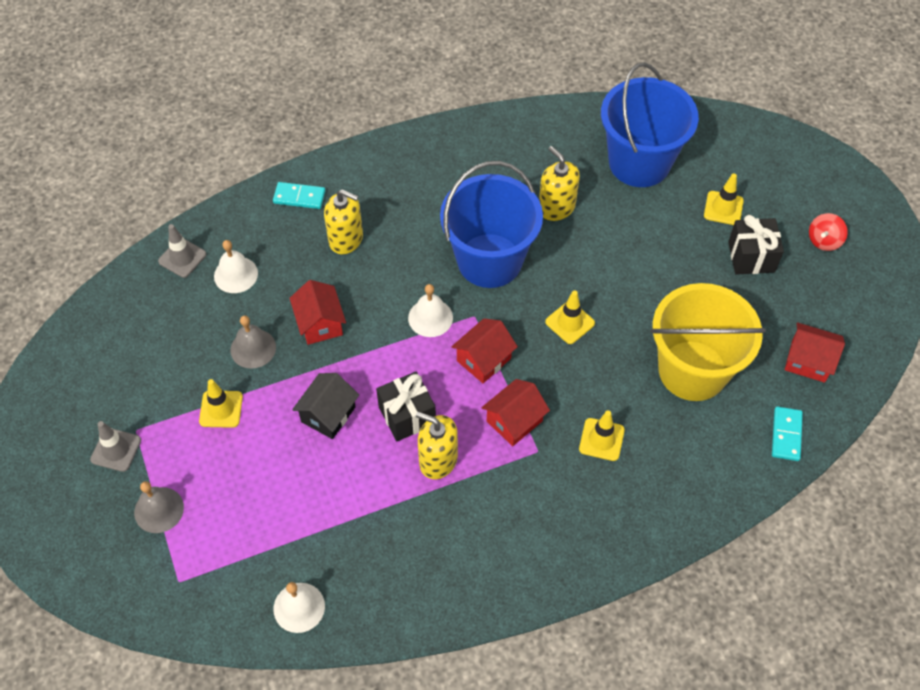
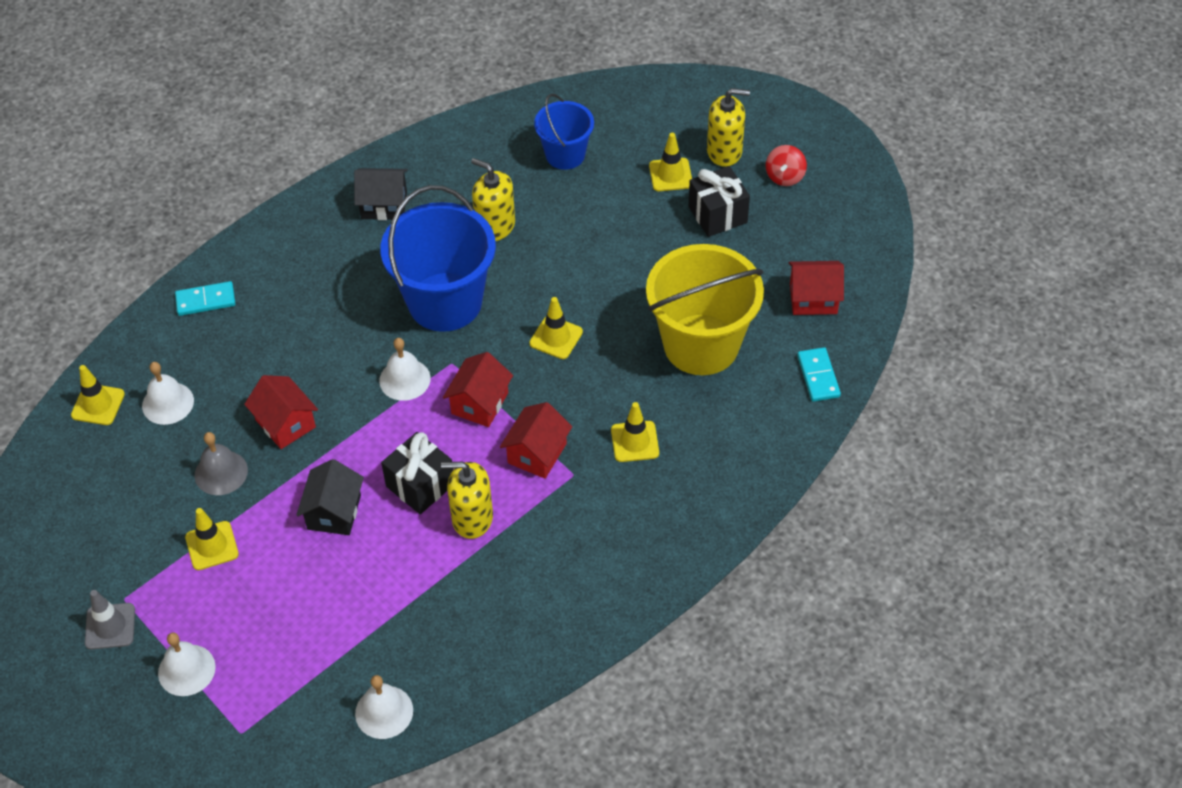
camera: 20 degrees left, 5 degrees down
grey bell [134,481,184,533] -> white bell [158,632,216,696]
grey traffic cone [158,224,206,278] -> yellow traffic cone [71,365,125,425]
yellow soap dispenser [324,189,363,254] -> yellow soap dispenser moved to [707,88,750,167]
blue bucket [601,62,699,187] -> blue bucket [534,94,594,170], size x0.56
none -> black house [354,168,408,220]

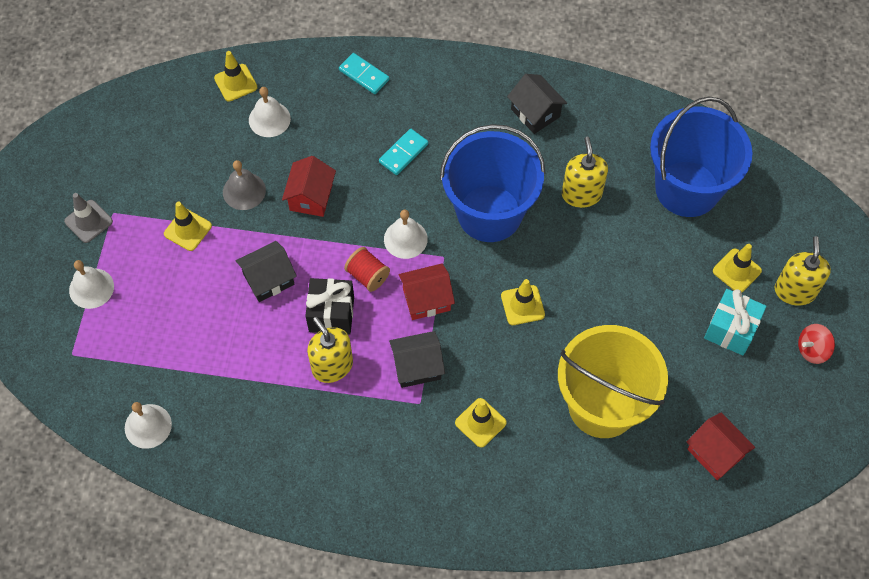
camera: 50 degrees right, 10 degrees up
red house [500,402,572,479] -> black house [389,331,445,388]
blue bucket [534,94,594,170] -> blue bucket [650,97,752,217], size x1.77
black gift [688,166,750,237] -> turquoise gift [704,289,766,355]
yellow soap dispenser [707,88,750,167] -> yellow soap dispenser turned 135 degrees counterclockwise [775,236,831,306]
turquoise domino [797,347,841,402] -> turquoise domino moved to [379,129,428,175]
none -> red spool [344,247,390,292]

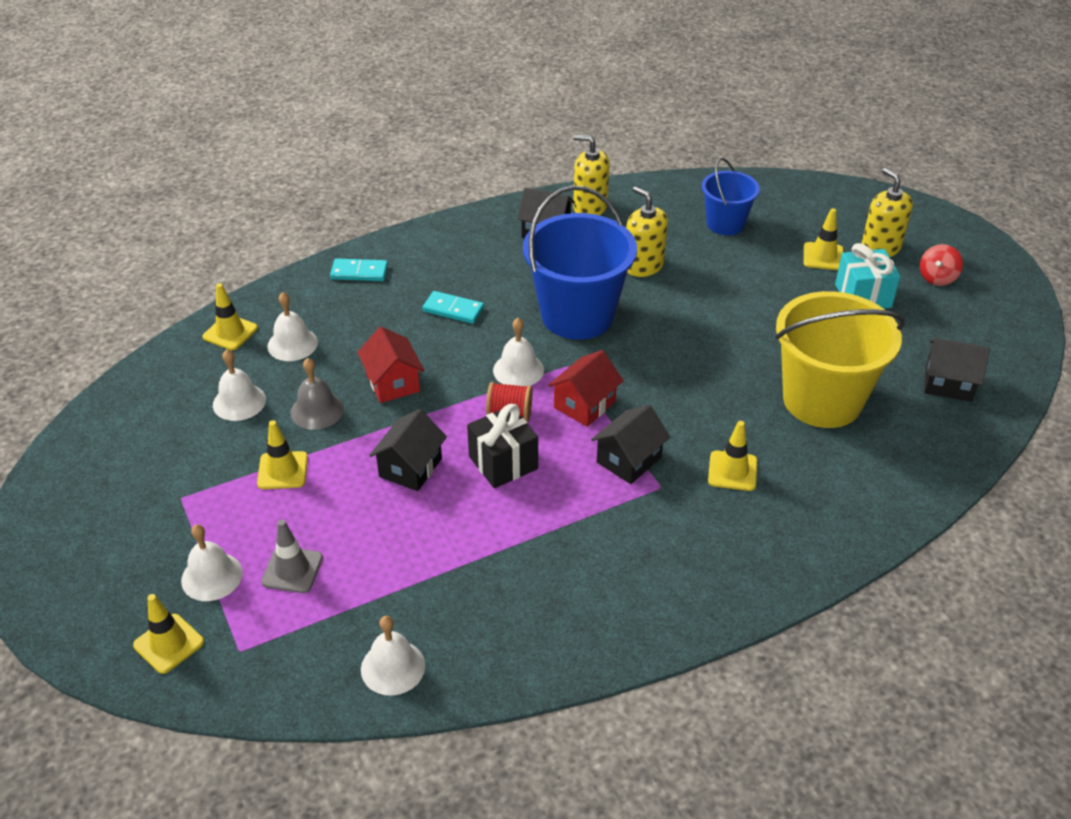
camera: 35 degrees left, 20 degrees down
grey traffic cone [64,193,113,243] -> grey traffic cone moved to [261,520,323,593]
yellow soap dispenser [307,317,353,383] -> yellow soap dispenser moved to [573,135,610,215]
turquoise domino [379,129,428,175] -> turquoise domino turned 75 degrees counterclockwise [422,291,484,324]
yellow traffic cone [501,279,545,325] -> yellow traffic cone moved to [133,594,204,674]
blue bucket [650,97,752,217] -> blue bucket [702,158,760,235], size x0.56
red house [687,412,755,480] -> black house [924,338,990,402]
none -> white bell [213,350,266,421]

